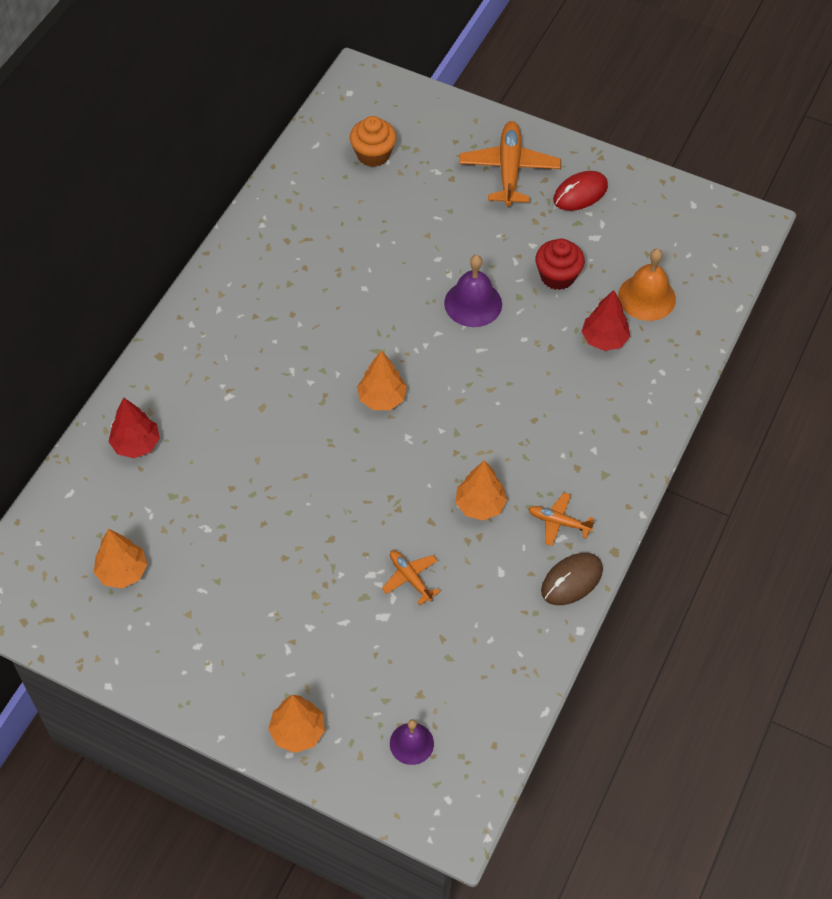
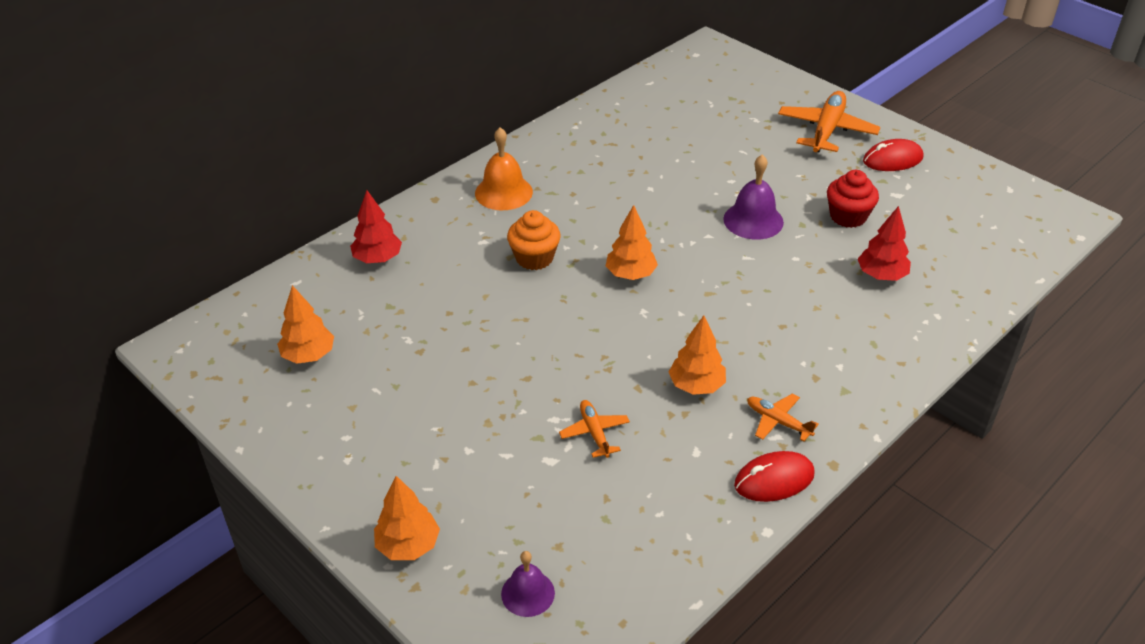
camera: 20 degrees right, 15 degrees down
orange cupcake [350,116,396,167] -> orange cupcake moved to [507,210,561,270]
brown mouse [541,553,603,605] -> red mouse [734,451,815,502]
orange bell [618,248,676,321] -> orange bell moved to [475,127,533,210]

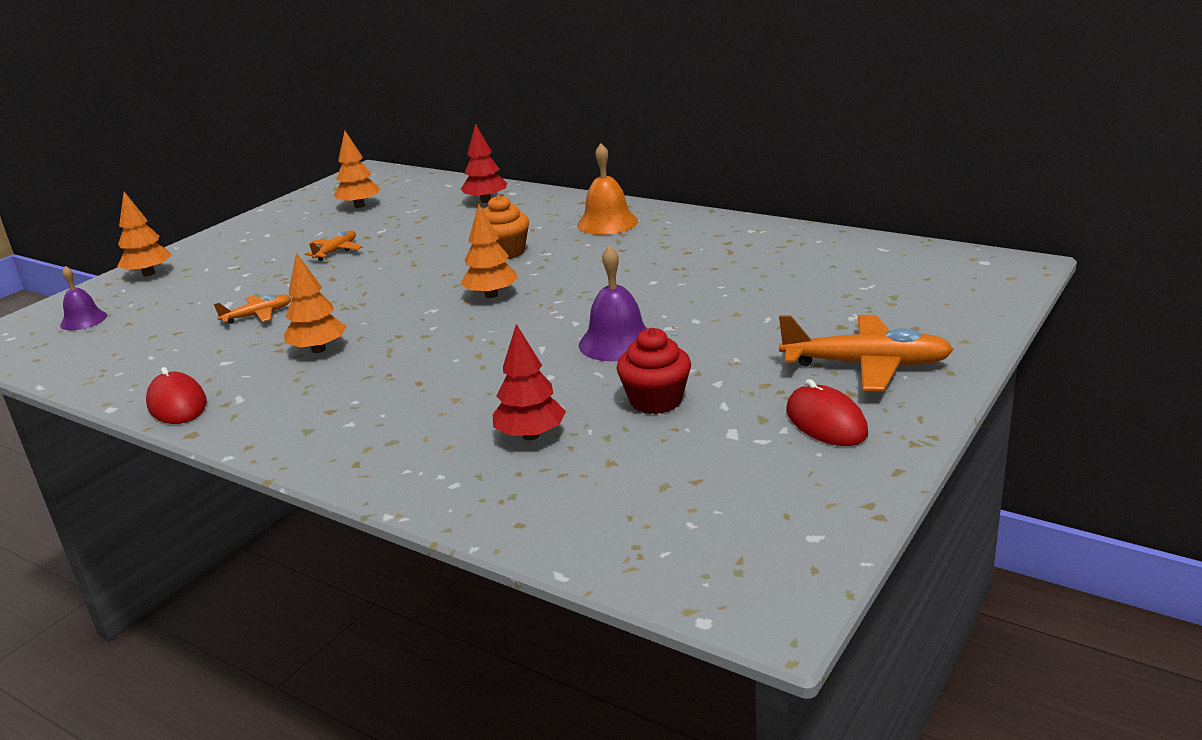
camera: 80 degrees right, 15 degrees down
orange plane [747,393,819,442] -> orange plane moved to [305,230,362,261]

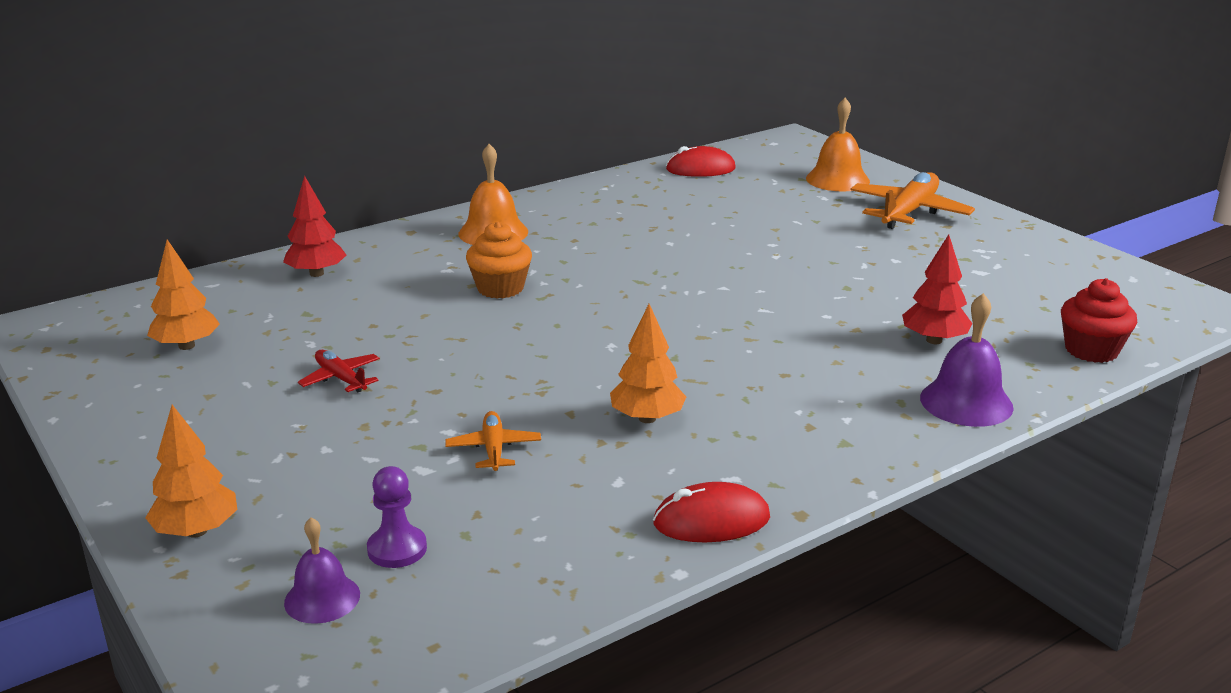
camera: 70 degrees left, 0 degrees up
orange plane [305,230,362,261] -> red plane [298,350,380,392]
orange tree [460,203,518,298] -> none
purple bell [579,245,648,361] -> purple bell moved to [920,293,1014,427]
red cupcake [616,328,691,414] -> red cupcake moved to [1061,278,1137,363]
red mouse [786,379,868,446] -> red mouse moved to [666,146,736,177]
none -> purple pawn [367,466,427,568]
none -> orange bell [806,98,870,191]

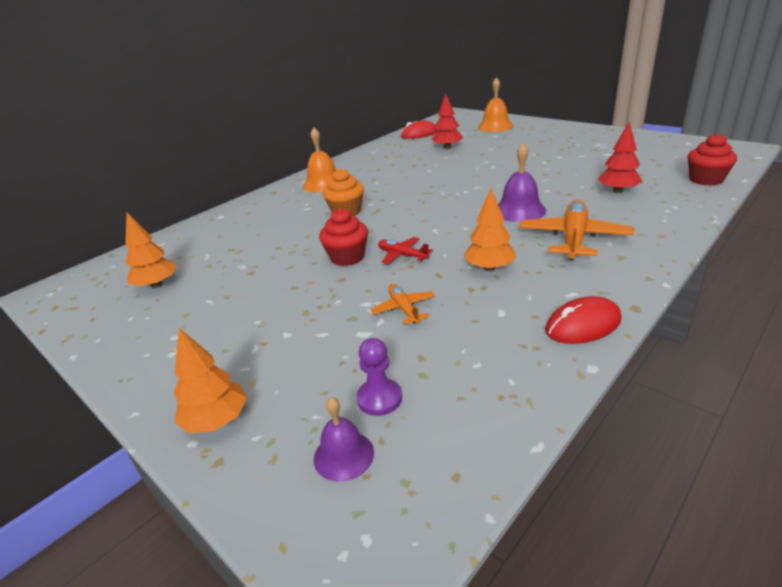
camera: 10 degrees left, 5 degrees up
red tree [283,175,346,277] -> red tree moved to [432,94,463,149]
red plane [298,350,380,392] -> red plane moved to [378,237,433,264]
orange plane [850,172,975,229] -> orange plane moved to [519,200,634,260]
purple bell [920,293,1014,427] -> purple bell moved to [498,143,546,222]
none -> red cupcake [319,208,368,266]

